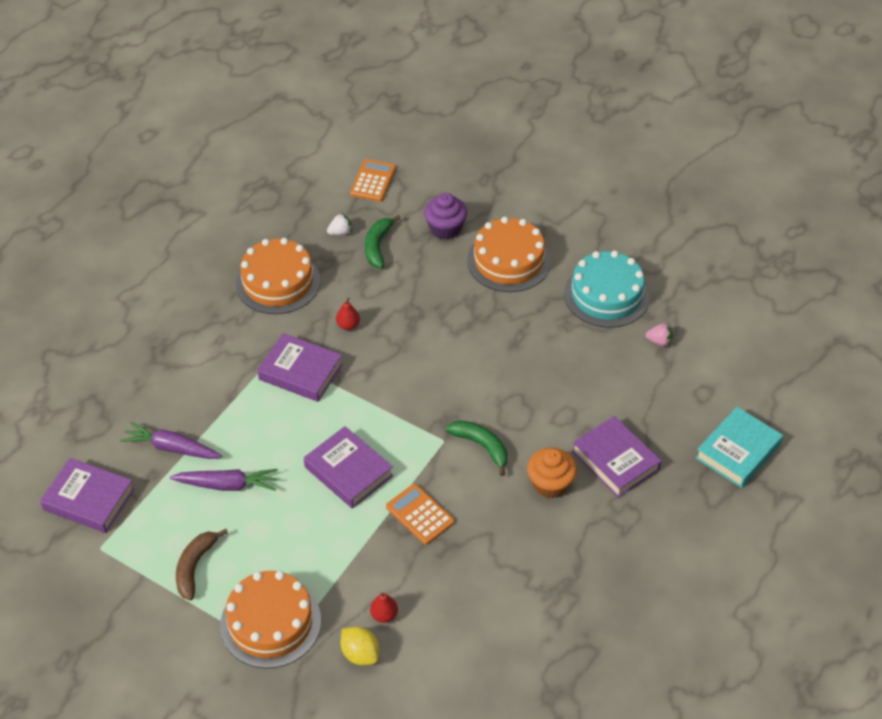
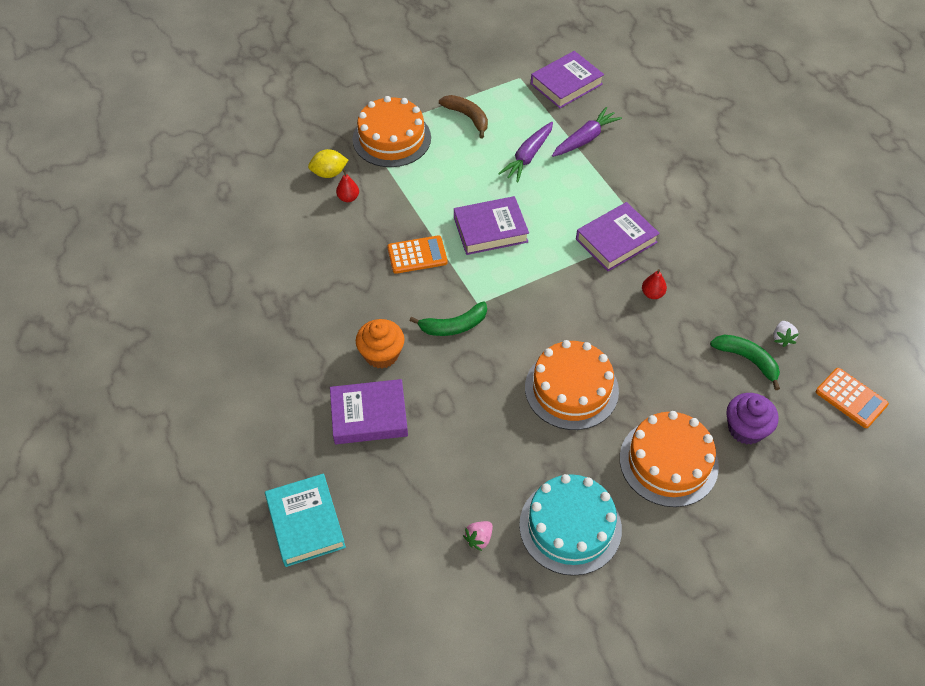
camera: 120 degrees right, 5 degrees up
orange cake [236,238,320,314] -> orange cake moved to [525,340,619,430]

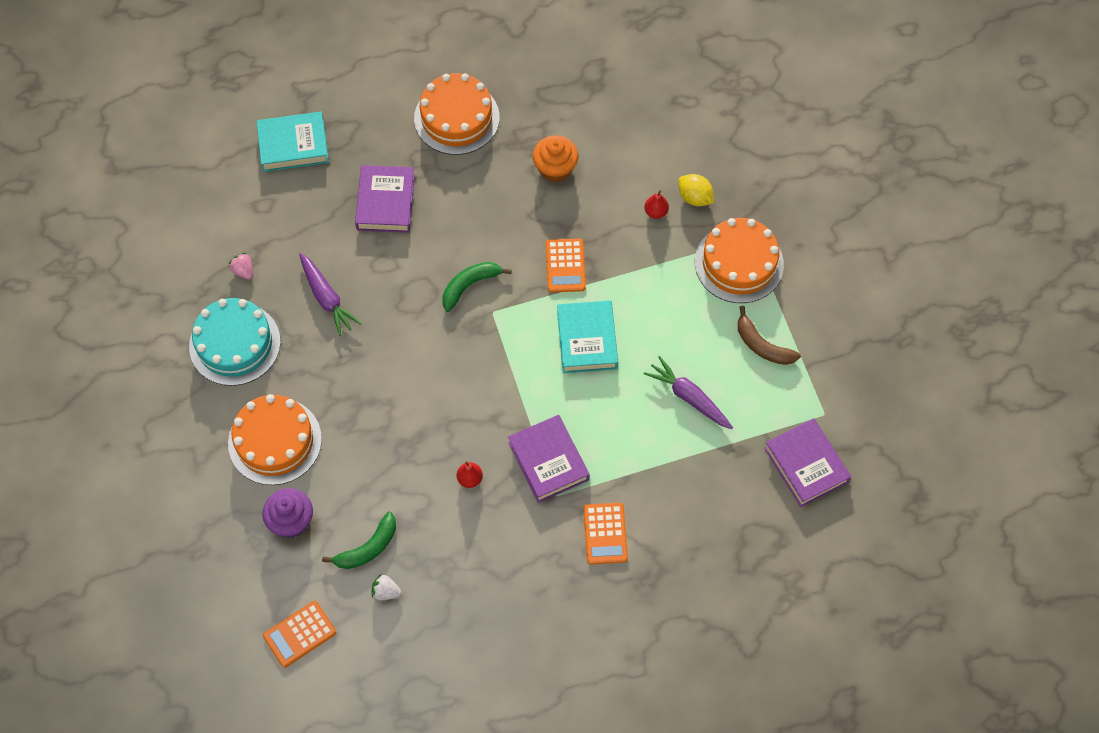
camera: 100 degrees right, 10 degrees up
yellow lemon [308,149,348,178] -> yellow lemon turned 45 degrees counterclockwise [678,174,714,206]
orange cupcake [356,319,405,369] -> orange cupcake moved to [533,135,578,182]
green banana [410,301,487,336] -> green banana turned 60 degrees clockwise [442,262,512,312]
brown banana [439,95,488,138] -> brown banana turned 75 degrees clockwise [738,306,801,365]
purple book [454,196,529,255] -> turquoise book [557,300,618,373]
orange cake [525,340,619,430] -> orange cake moved to [414,73,500,155]
purple carrot [552,107,622,157] -> purple carrot moved to [299,253,361,336]
none -> orange calculator [583,503,628,565]

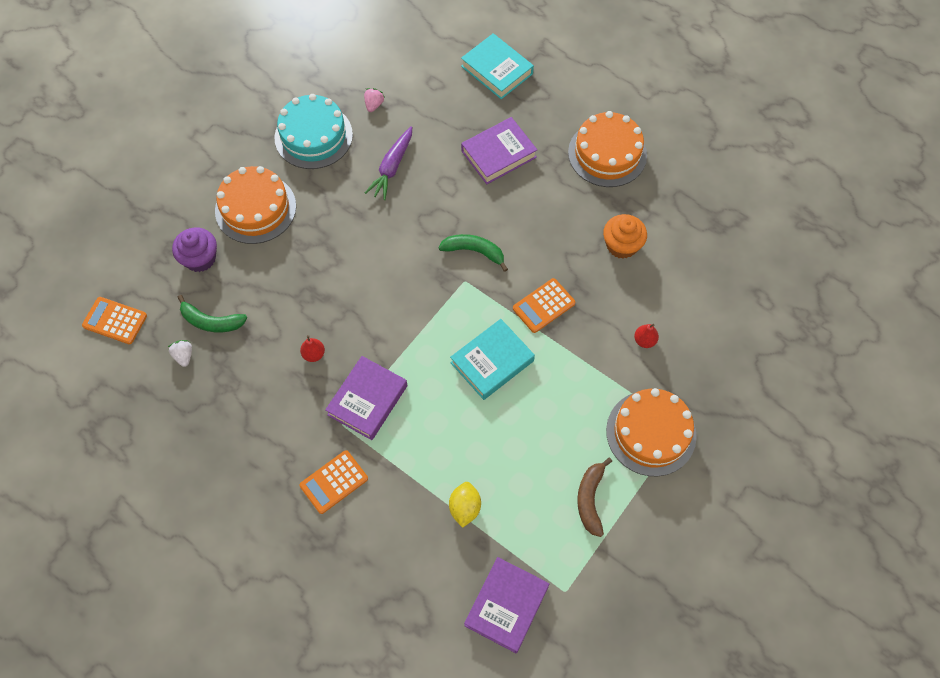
camera: 55 degrees right, 0 degrees up
purple carrot [644,356,733,429] -> none
yellow lemon [678,174,714,206] -> yellow lemon moved to [449,482,481,528]

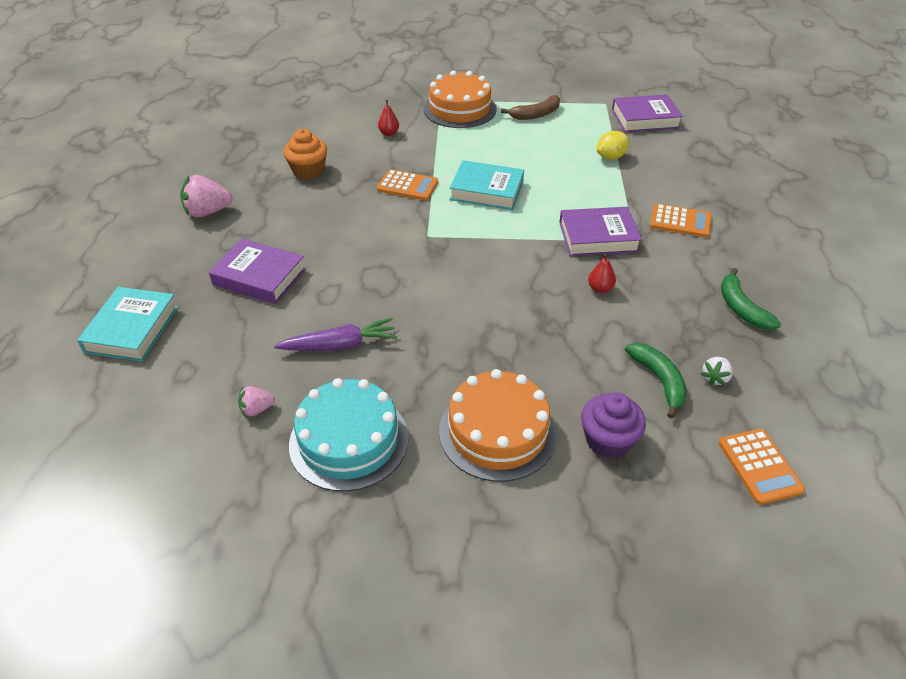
camera: 125 degrees left, 20 degrees down
green banana [438,234,508,272] -> green banana moved to [721,268,781,330]
orange cake [568,111,647,187] -> pink strawberry [180,175,233,217]

